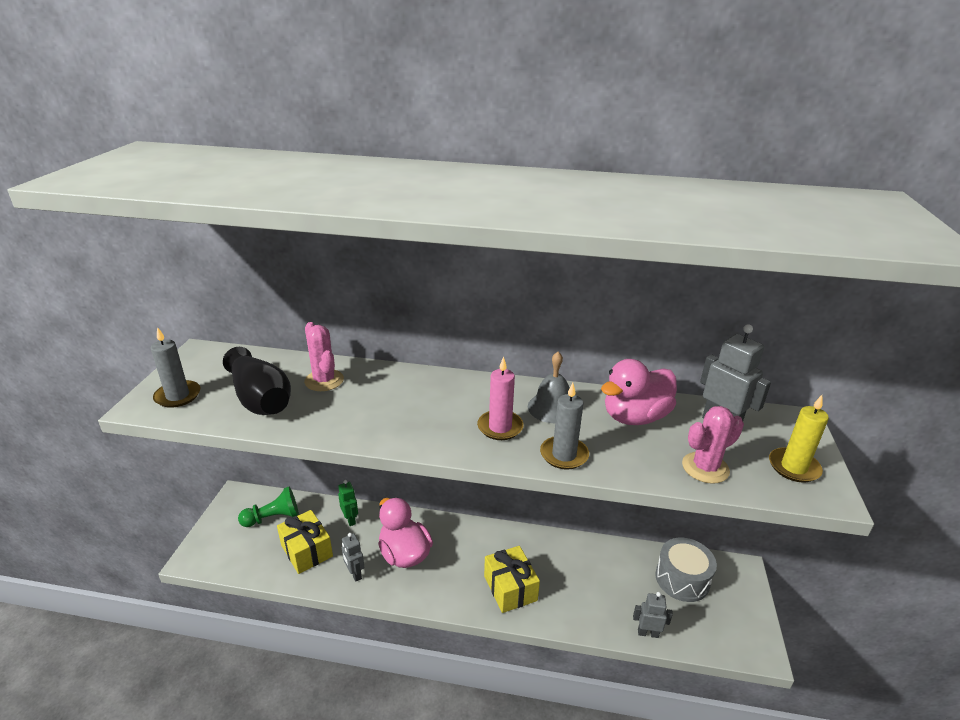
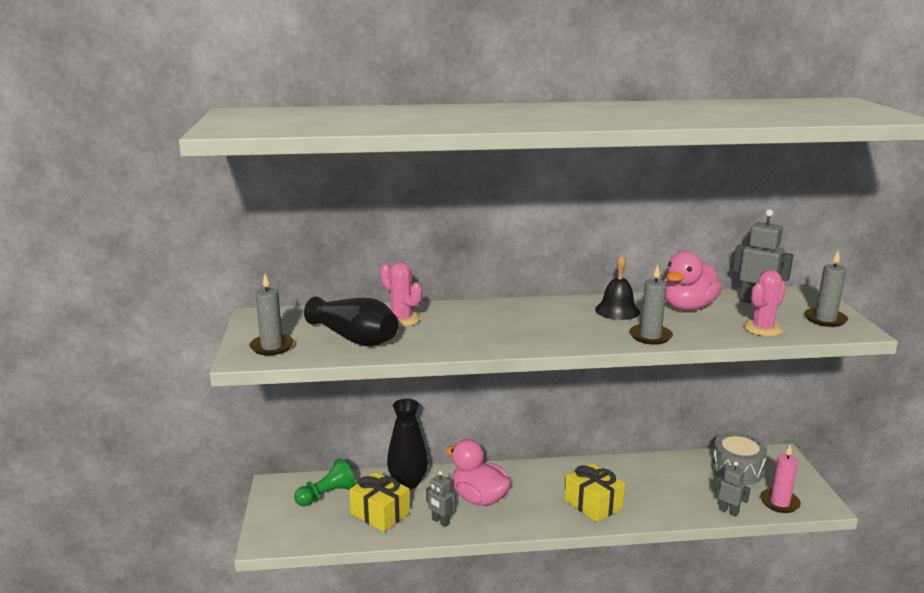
camera: 15 degrees left, 10 degrees down
green robot [338,480,358,526] -> black vase [387,399,428,489]
pink candle [477,357,524,440] -> pink candle moved to [761,444,801,513]
grey bell [528,352,569,423] -> black bell [595,255,640,320]
grey robot [633,592,673,638] -> grey robot turned 45 degrees clockwise [715,462,750,517]
yellow candle [769,395,829,483] -> grey candle [805,250,848,327]

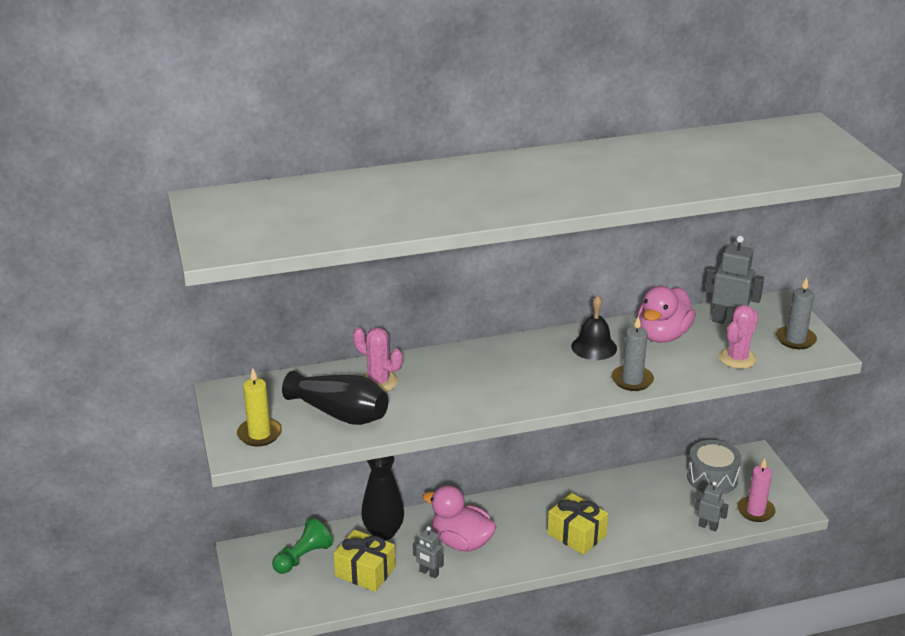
camera: 10 degrees left, 10 degrees up
grey candle [249,274,294,355] -> yellow candle [237,368,282,447]

